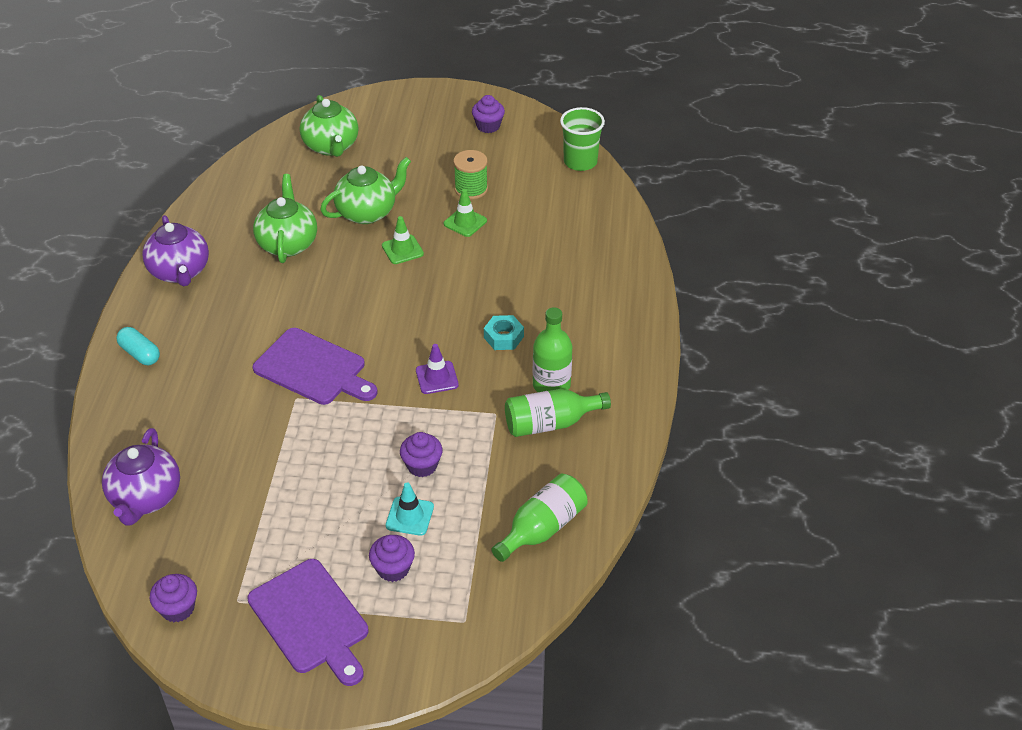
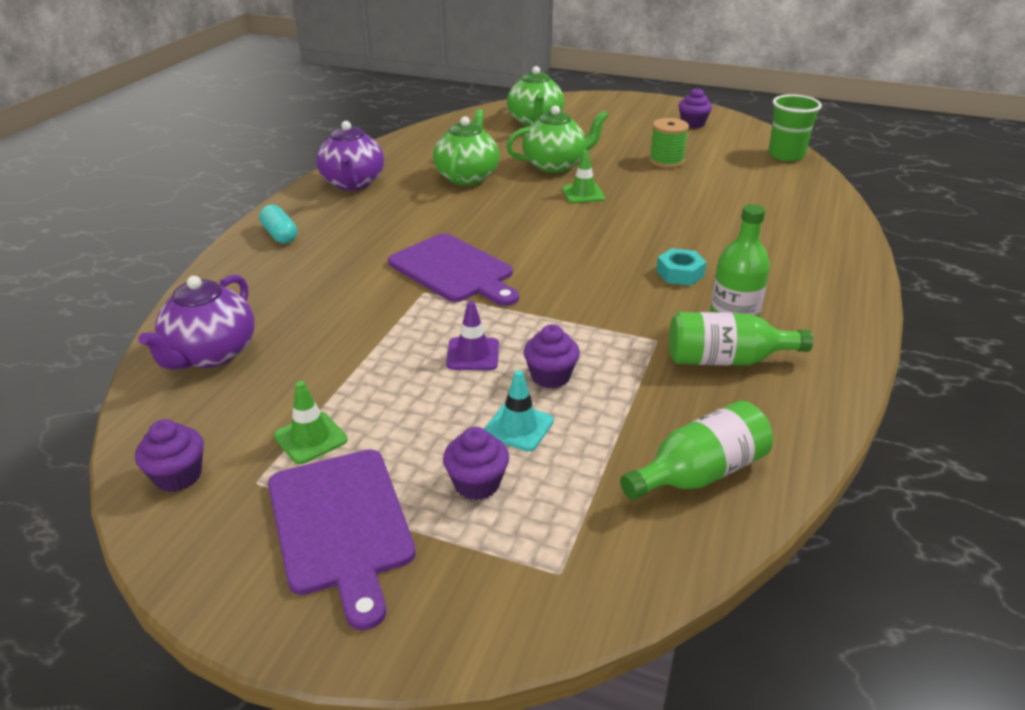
camera: 15 degrees right, 10 degrees down
purple traffic cone [416,344,459,394] -> purple traffic cone moved to [446,301,499,370]
green traffic cone [444,189,487,237] -> green traffic cone moved to [274,381,347,464]

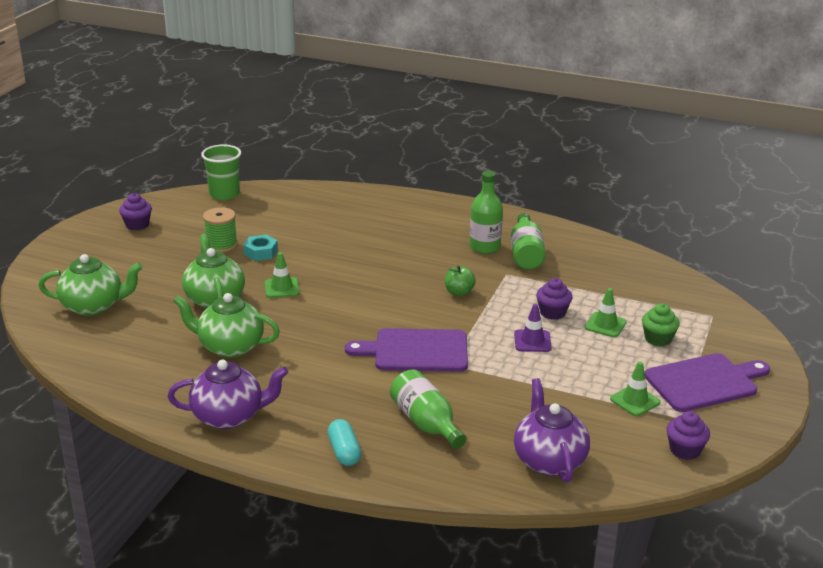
camera: 90 degrees left, 5 degrees down
purple teapot [138,275,255,370] -> purple teapot turned 120 degrees counterclockwise [514,378,590,483]
turquoise capsule [259,205,297,244] -> turquoise capsule turned 75 degrees counterclockwise [328,419,361,466]
purple cutting board [388,233,519,306] -> purple cutting board turned 135 degrees counterclockwise [345,328,468,372]
purple cupcake [443,427,509,500] -> green cupcake [642,303,680,346]
turquoise traffic cone [484,370,554,451] -> green traffic cone [585,288,627,337]
green bottle [620,400,773,500] -> green bottle moved to [390,369,466,449]
turquoise nut [656,248,707,286] -> turquoise nut moved to [243,235,278,261]
none -> green apple [444,265,475,296]

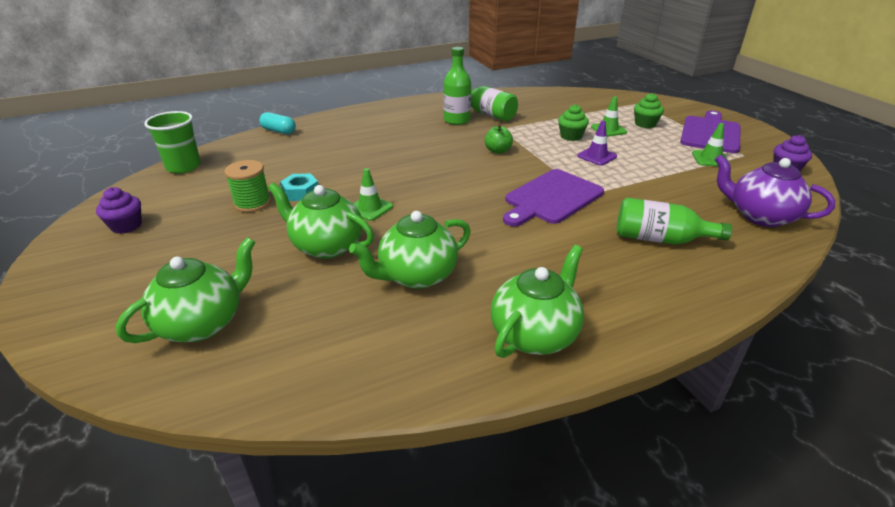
camera: 45 degrees left, 5 degrees up
purple teapot [168,360,288,429] -> green teapot [491,245,584,358]
turquoise capsule [328,419,361,466] -> turquoise capsule moved to [259,112,296,134]
purple cupcake [536,278,573,320] -> green cupcake [558,104,589,141]

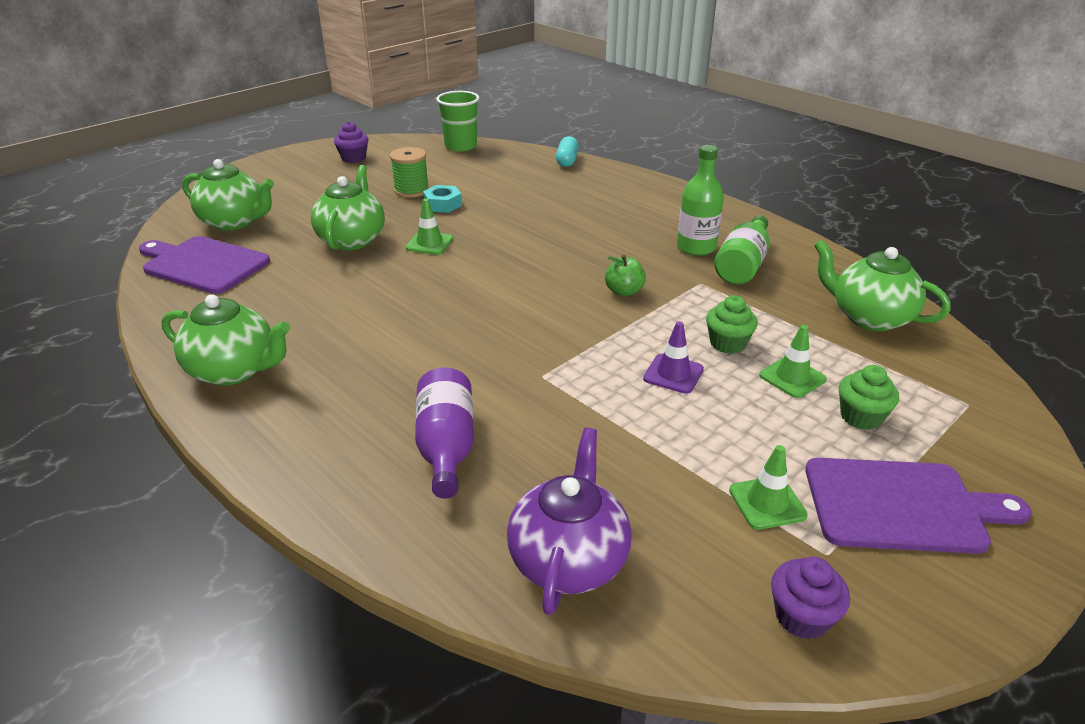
camera: 70 degrees right, 0 degrees up
green teapot [349,211,471,289] -> green teapot moved to [814,240,950,331]
purple cutting board [503,169,604,227] -> purple cutting board moved to [139,236,270,294]
green bottle [617,198,732,245] -> purple bottle [415,367,474,499]

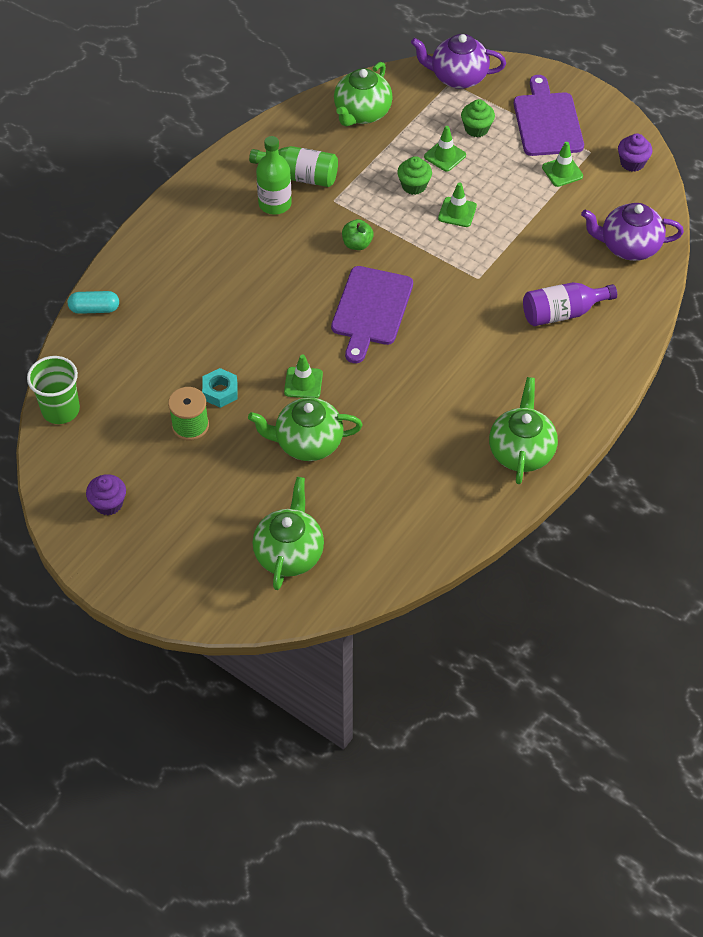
camera: 100 degrees left, 20 degrees up
purple cutting board [139,236,270,294] -> purple cutting board moved to [331,266,413,363]
purple traffic cone [643,322,704,394] -> green traffic cone [438,182,477,227]
none -> purple teapot [411,34,506,89]

